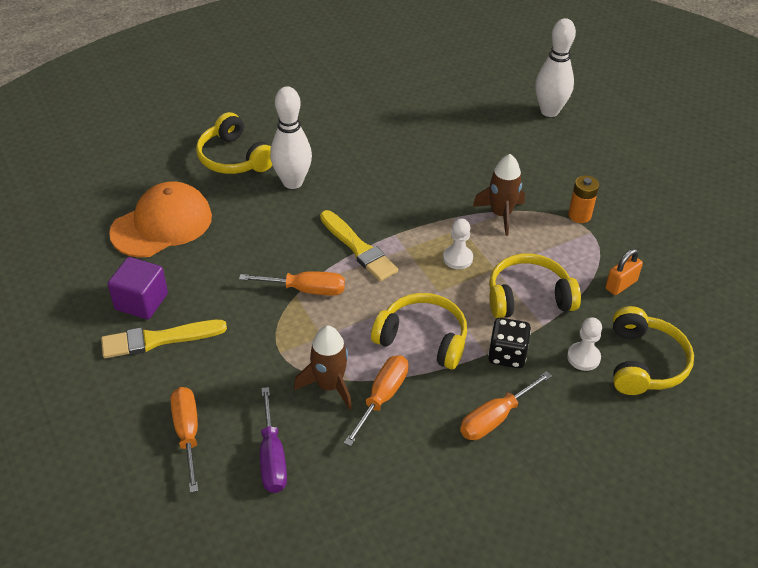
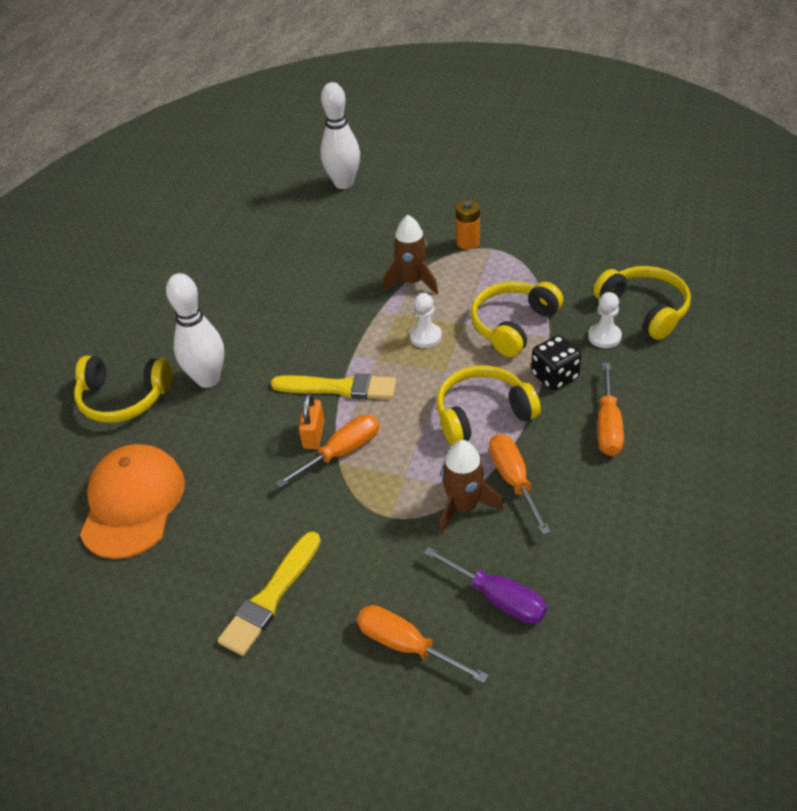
camera: 40 degrees left, 0 degrees up
purple cube [108,257,168,319] -> none
orange padlock [605,249,643,295] -> orange padlock moved to [299,393,325,449]

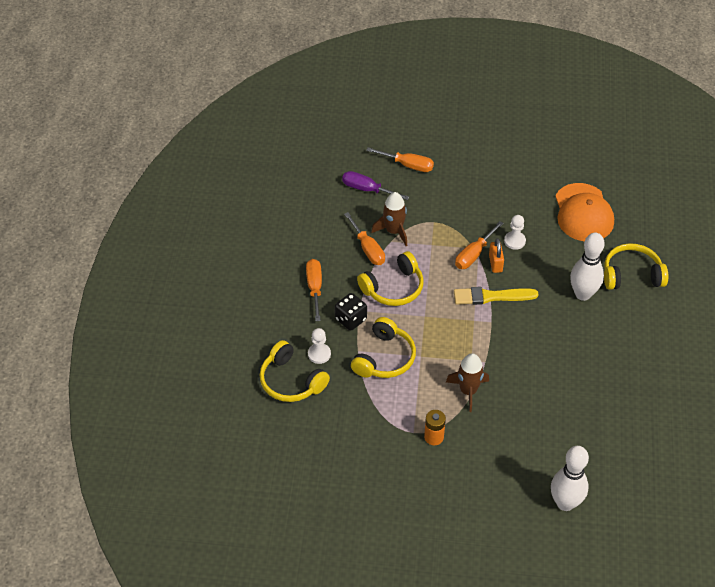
camera: 165 degrees right, 5 degrees up
yellow brush [217,531,321,656] -> none
white pawn [410,293,442,348] -> white pawn moved to [504,215,526,250]

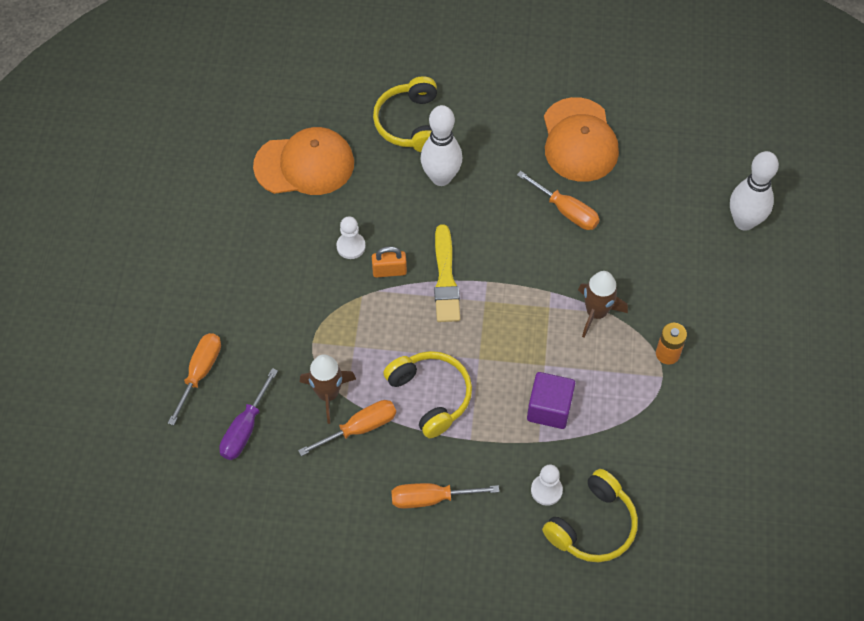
camera: 90 degrees left, 10 degrees up
black dice [335,293,367,331] -> none
yellow headphones [351,317,416,378] -> purple cube [527,372,575,429]
orange screwdriver [455,221,504,269] -> orange screwdriver moved to [517,171,600,230]
none -> orange cap [544,97,619,182]

